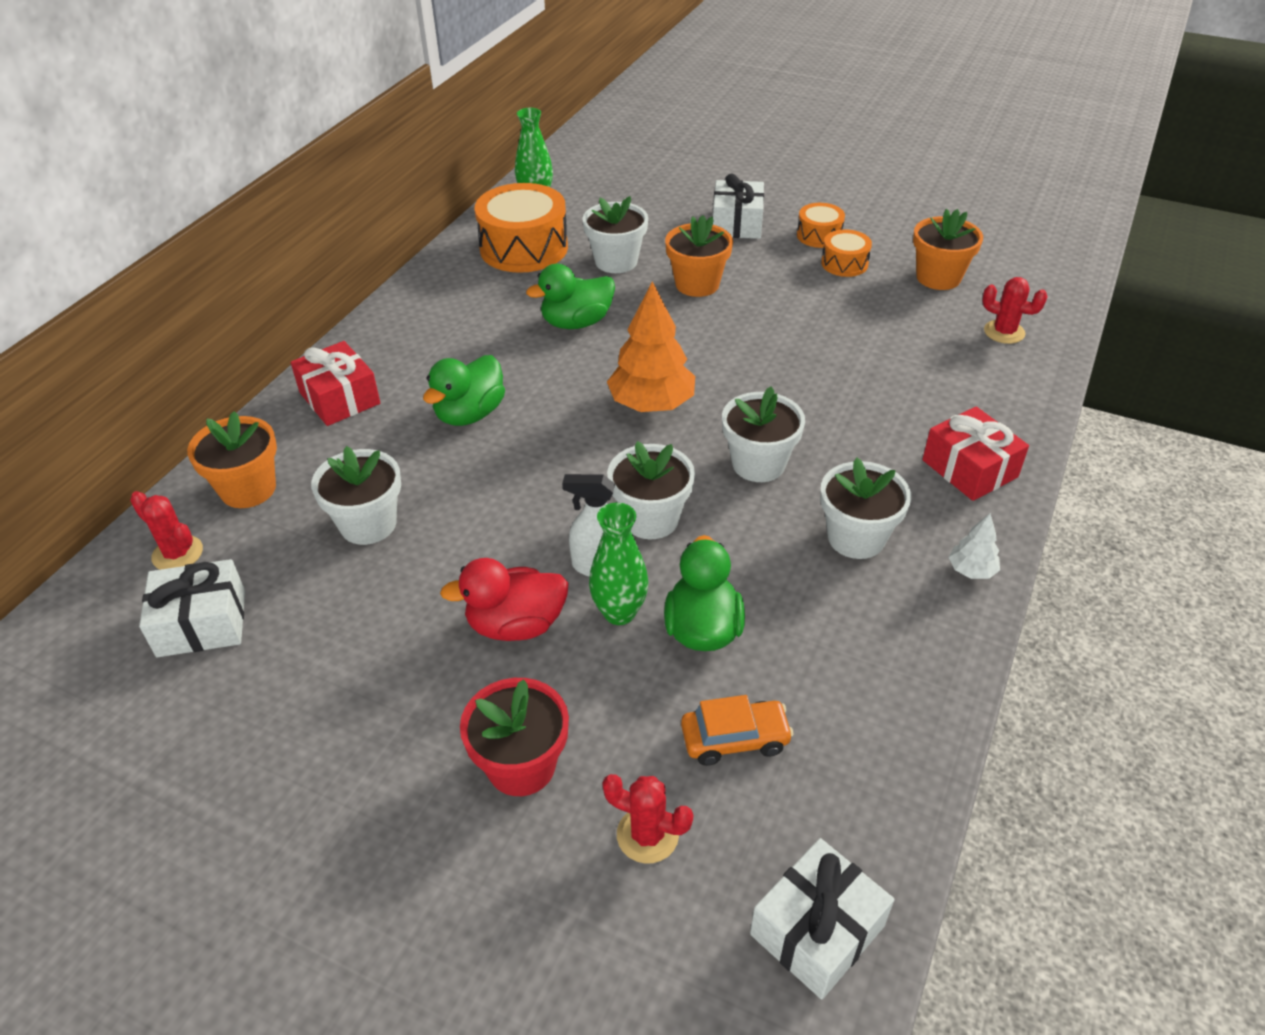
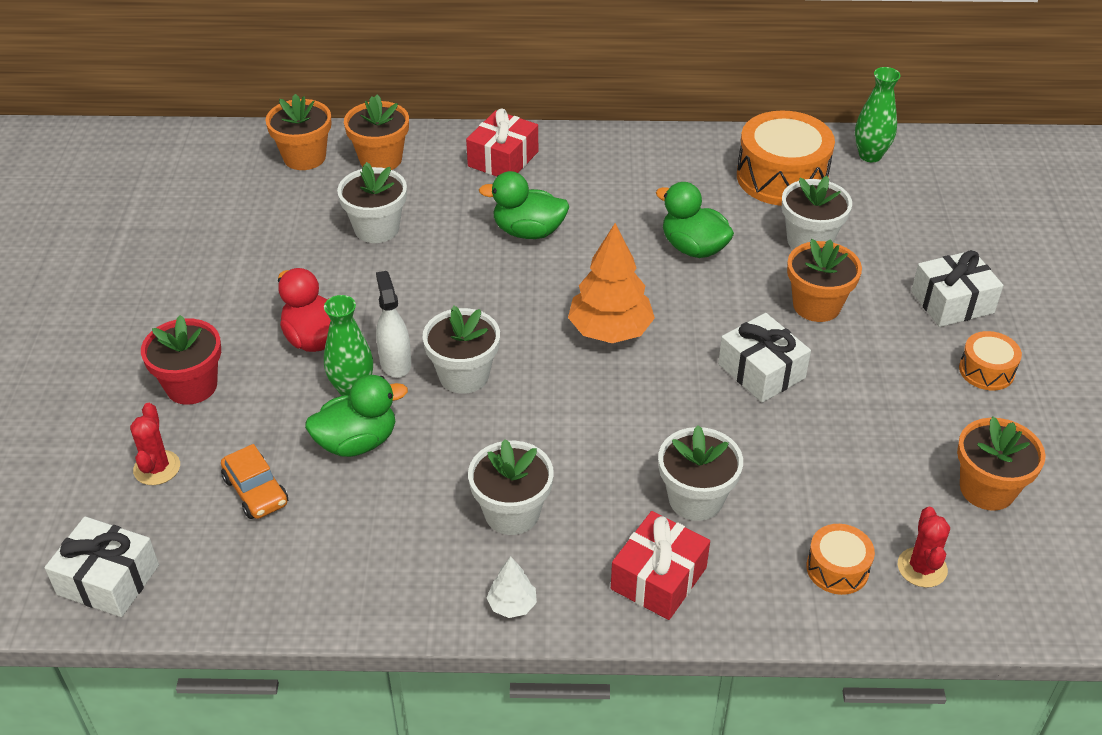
camera: 65 degrees right, 0 degrees up
red cactus [130,491,203,570] -> orange flower pot [266,94,331,170]
white gift [139,559,245,657] -> white gift moved to [718,313,811,403]
white flower pot [722,386,805,482] -> white flower pot moved to [658,425,743,521]
orange drum [821,229,872,277] -> orange drum moved to [806,524,875,595]

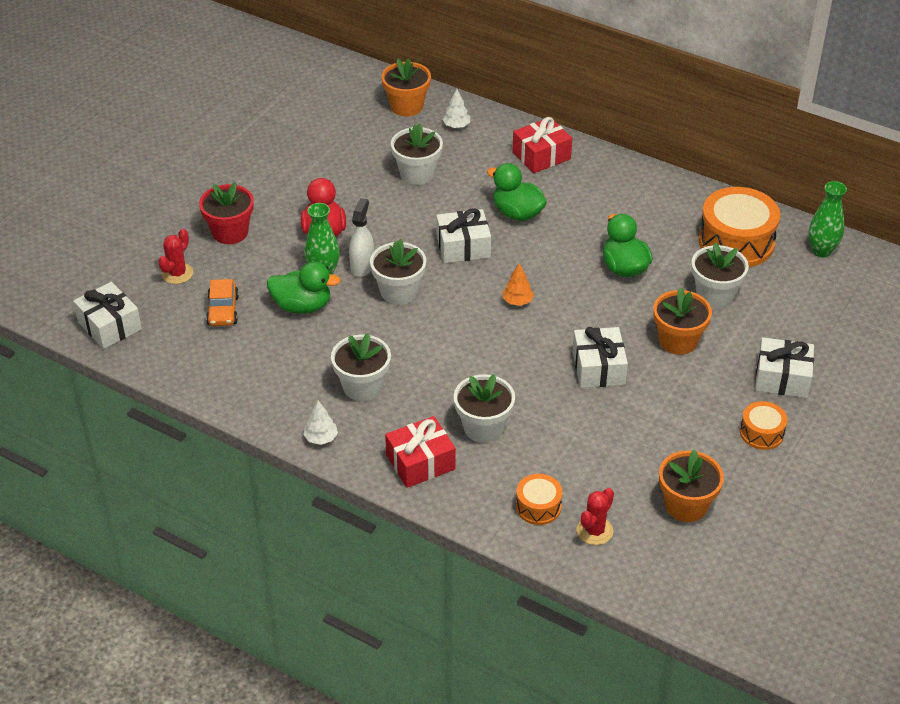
camera: 30 degrees right, 0 degrees up
orange flower pot [344,94,409,170] -> white tree [442,89,470,128]
orange tree [568,223,655,343] -> orange tree [503,263,534,306], size x0.49
none -> white gift [436,208,491,263]

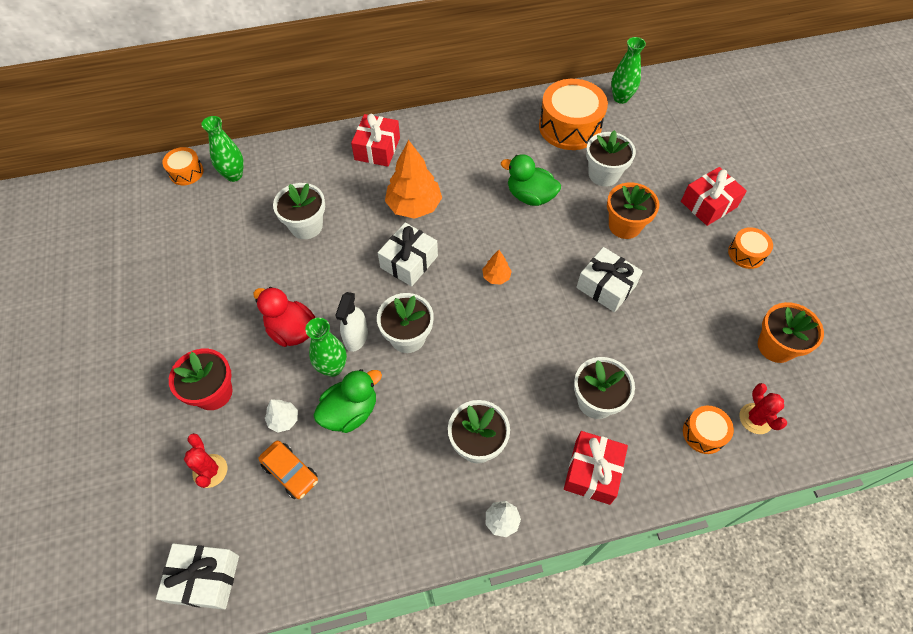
camera: 45 degrees left, 15 degrees up
white spray bottle [349,198,374,277] -> white spray bottle turned 135 degrees counterclockwise [335,292,368,352]
orange flower pot [381,58,431,116] -> green vase [201,116,244,182]
white tree [442,89,470,128] -> white tree moved to [265,399,298,432]
green duck [487,163,547,221] -> orange tree [385,140,442,219]
white gift [755,337,814,398] -> red gift [681,167,747,226]
none -> orange drum [162,147,203,185]

